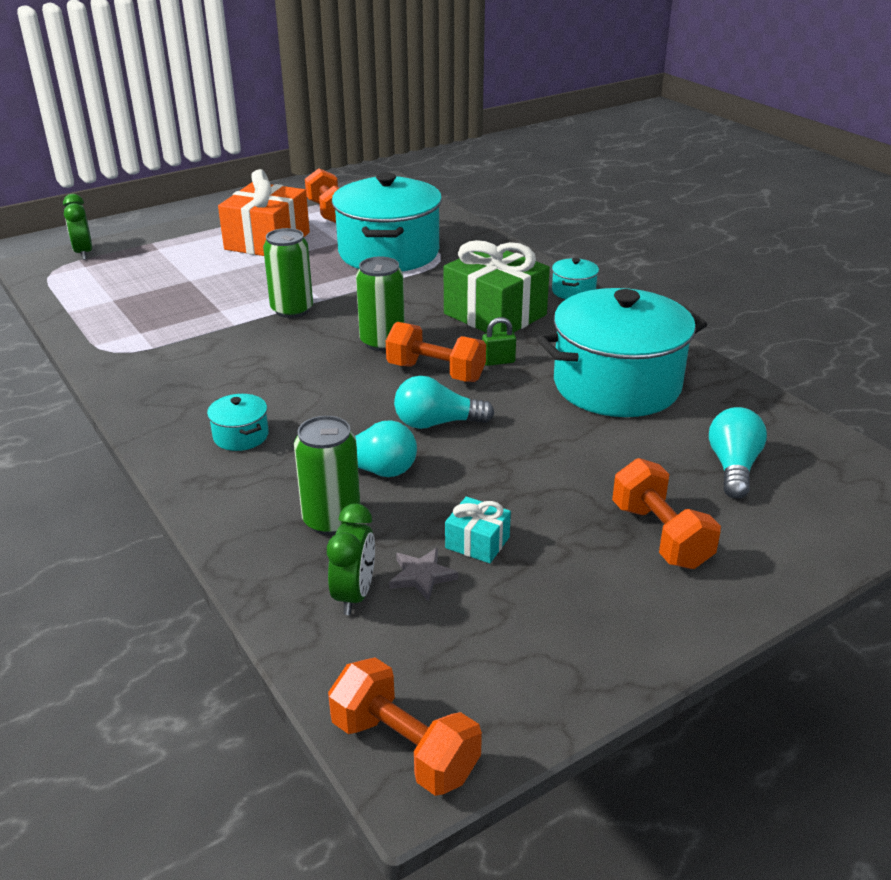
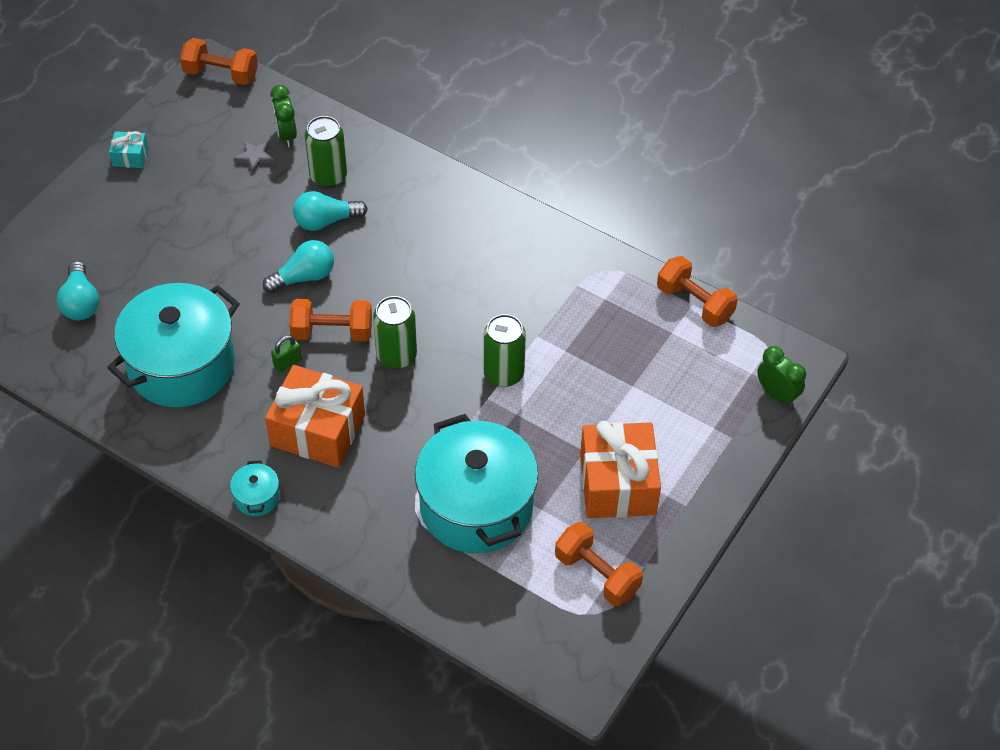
camera: 155 degrees right, 20 degrees up
turquoise pot [207,394,269,451] -> none
green gift [444,240,550,333] -> orange gift [265,365,365,468]
turquoise gift [445,497,511,563] -> turquoise gift moved to [109,131,148,168]
orange dumbbell [612,458,721,569] -> orange dumbbell moved to [657,256,738,327]

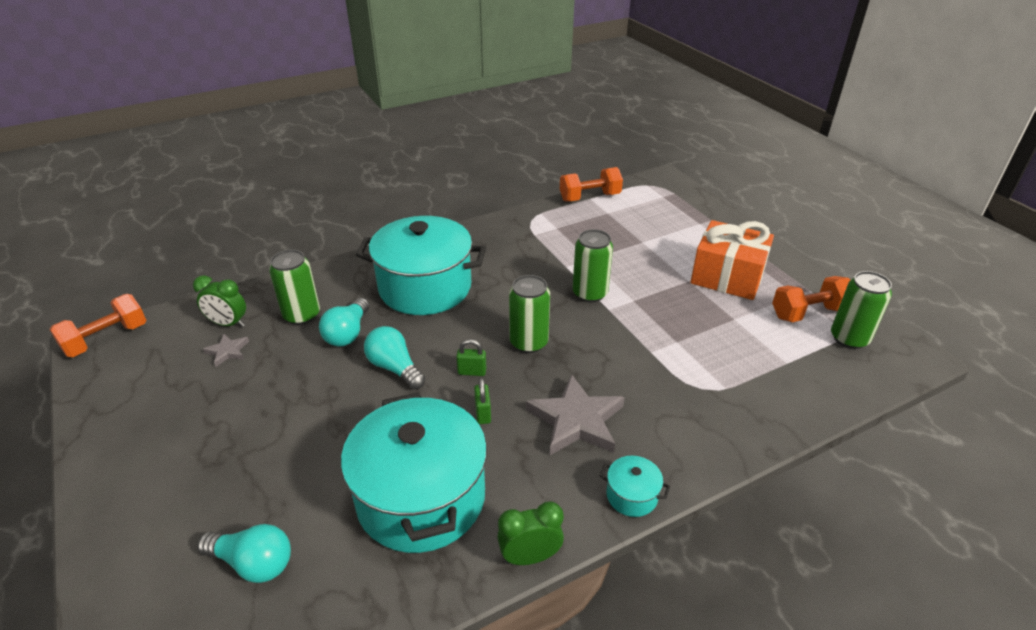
camera: 60 degrees left, 15 degrees down
turquoise gift [109,131,148,168] -> none
turquoise light bulb [263,240,334,293] -> turquoise light bulb turned 45 degrees counterclockwise [364,326,425,389]
orange gift [265,365,365,468] -> grey star [526,374,625,455]
orange dumbbell [289,299,372,341] -> green padlock [456,339,486,376]
turquoise pot [415,414,538,554] -> turquoise pot moved to [356,216,486,315]
green clock [757,346,806,407] -> green clock moved to [497,502,564,565]
none -> green can [831,271,892,349]

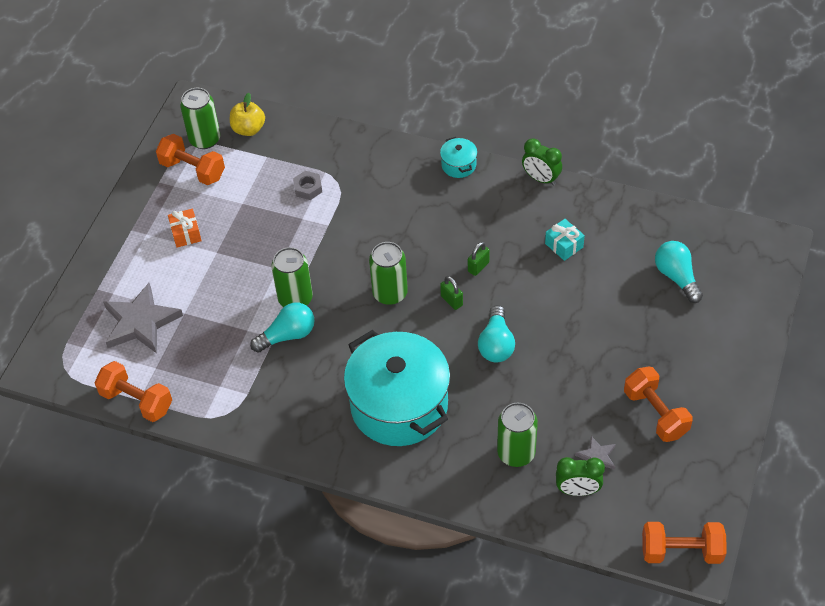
camera: 130 degrees left, 15 degrees up
green clock [193,275,246,327] -> green clock turned 120 degrees clockwise [556,457,605,496]
turquoise light bulb [319,298,369,347] -> turquoise light bulb moved to [250,302,315,353]
turquoise pot [341,392,487,553] -> turquoise gift [545,219,585,261]
grey star [526,374,625,455] -> grey star moved to [103,283,183,353]
orange gift [691,220,774,300] -> orange gift [168,209,202,247], size x0.46
none -> yellow apple [230,93,265,136]
none -> grey nut [293,171,322,200]
none -> orange dumbbell [624,367,693,442]

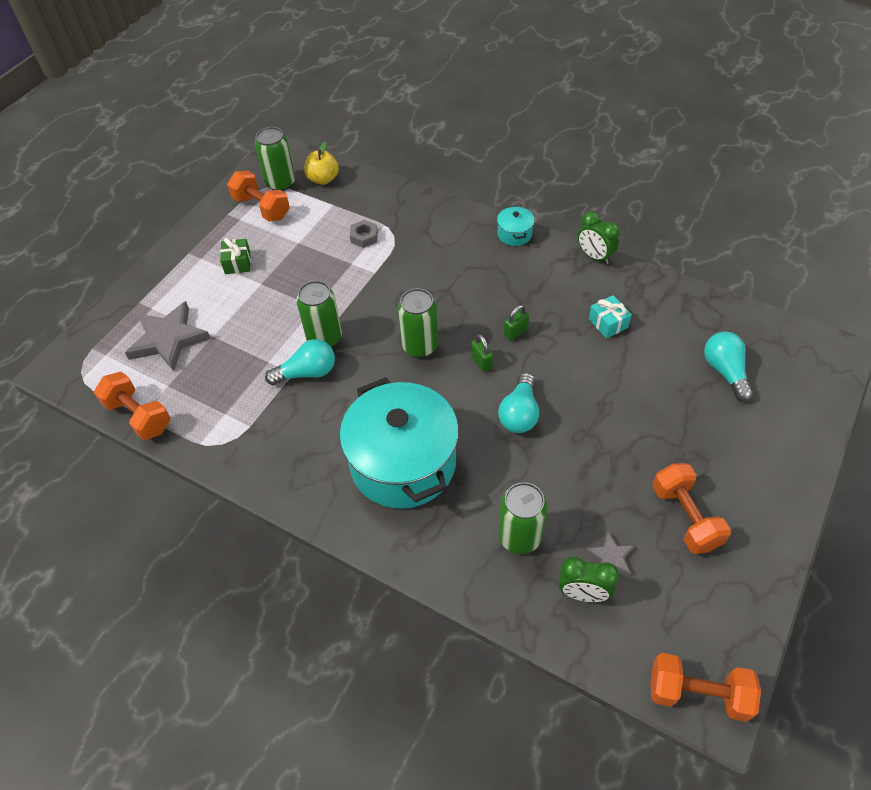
camera: 10 degrees right, 0 degrees up
orange gift [168,209,202,247] -> green gift [220,238,251,274]

